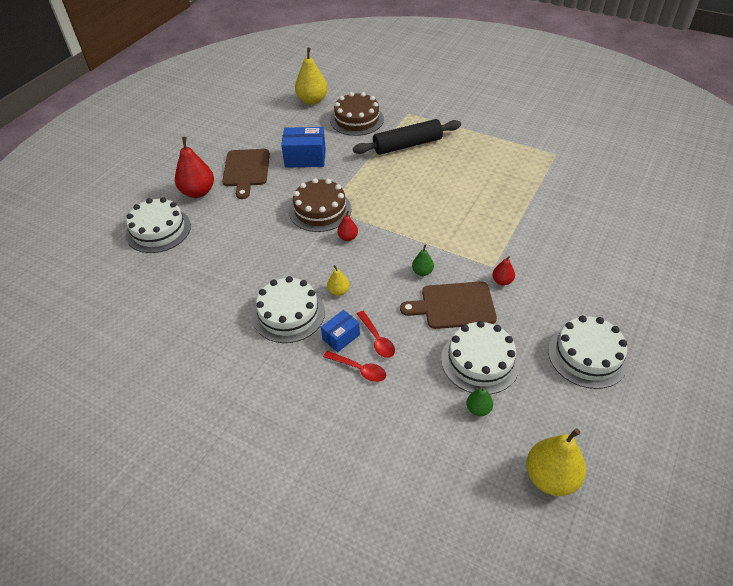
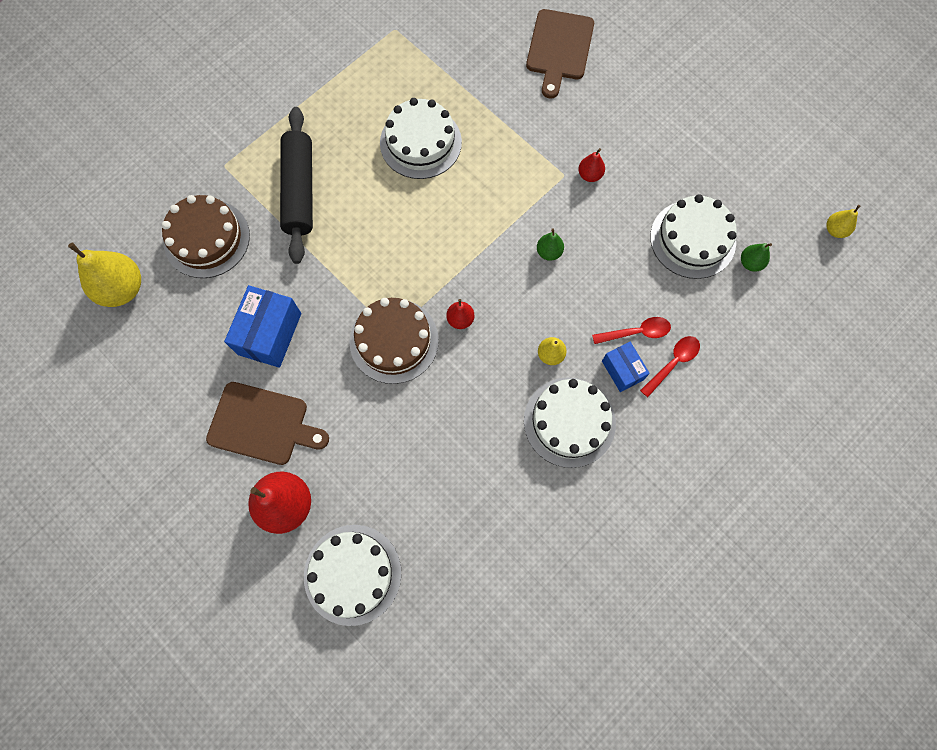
camera: 75 degrees left, 25 degrees up
brown cutting board [400,281,497,329] -> brown cutting board moved to [526,9,594,98]
yellow pear [526,428,586,496] -> yellow pear [826,205,860,238], size x0.50
white cake [548,315,629,389] -> white cake moved to [380,98,462,179]

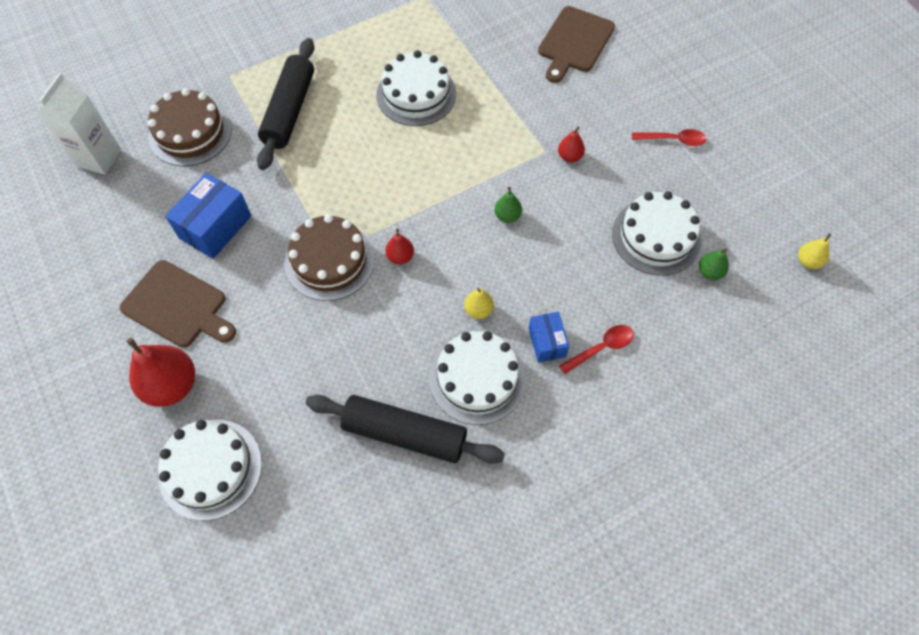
camera: 15 degrees right, 10 degrees down
yellow pear [68,242,141,307] -> white carton [37,73,121,175]
red spoon [592,317,671,344] -> red spoon moved to [632,129,707,146]
none -> black rolling pin [305,395,505,464]

